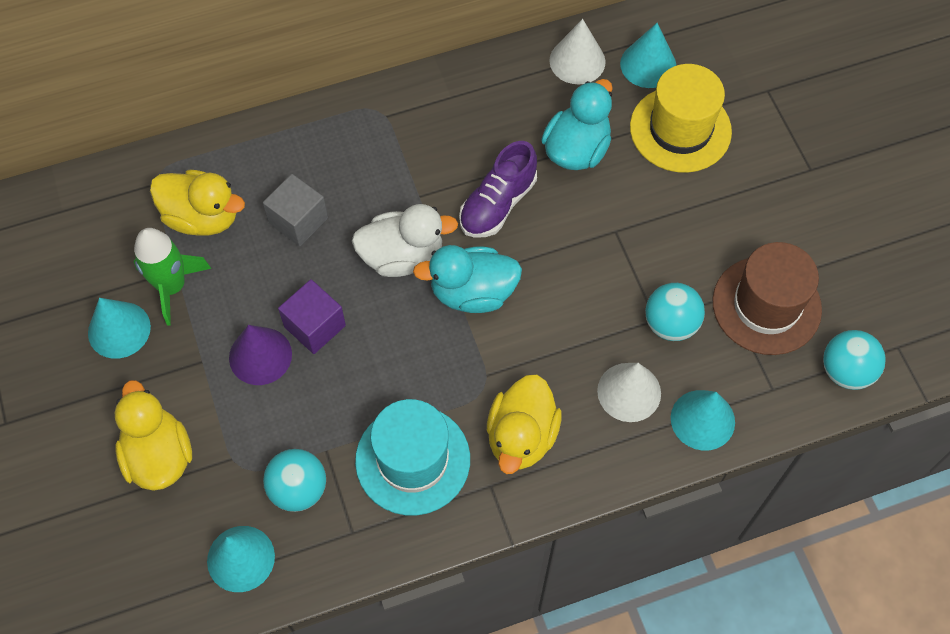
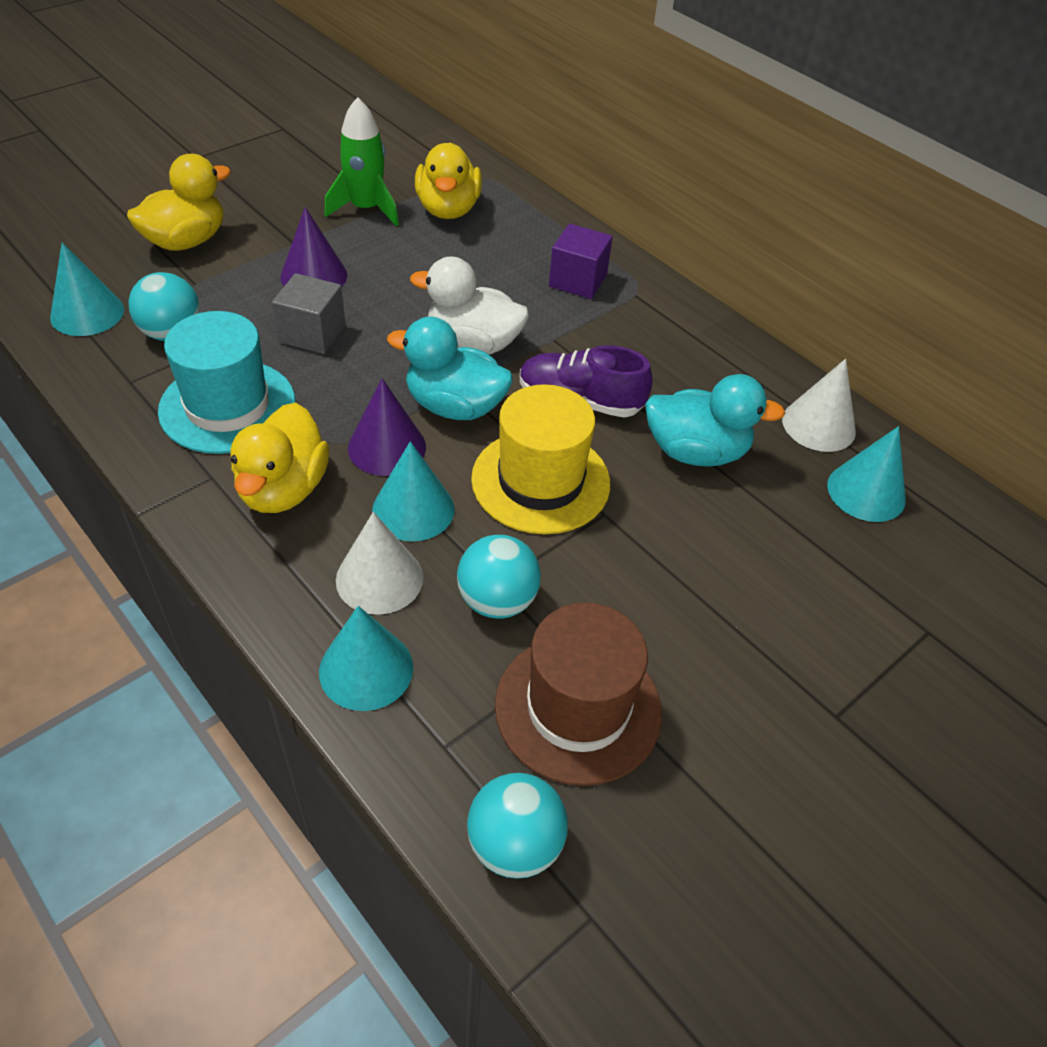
camera: 65 degrees right, 15 degrees down
turquoise cone [88,298,151,359] -> turquoise cone moved to [372,441,455,541]
grey cube [263,174,328,246] -> grey cube moved to [272,273,345,354]
purple cube [278,279,346,354] -> purple cube moved to [549,224,613,299]
white duck [352,204,458,277] -> white duck turned 135 degrees clockwise [410,256,529,355]
turquoise duck [413,245,522,313] -> turquoise duck turned 45 degrees counterclockwise [387,317,513,420]
yellow duck [487,374,562,474] -> yellow duck turned 75 degrees counterclockwise [231,403,330,513]
yellow hat [630,64,732,173] -> yellow hat moved to [471,384,610,534]
none -> purple cone [348,378,426,476]

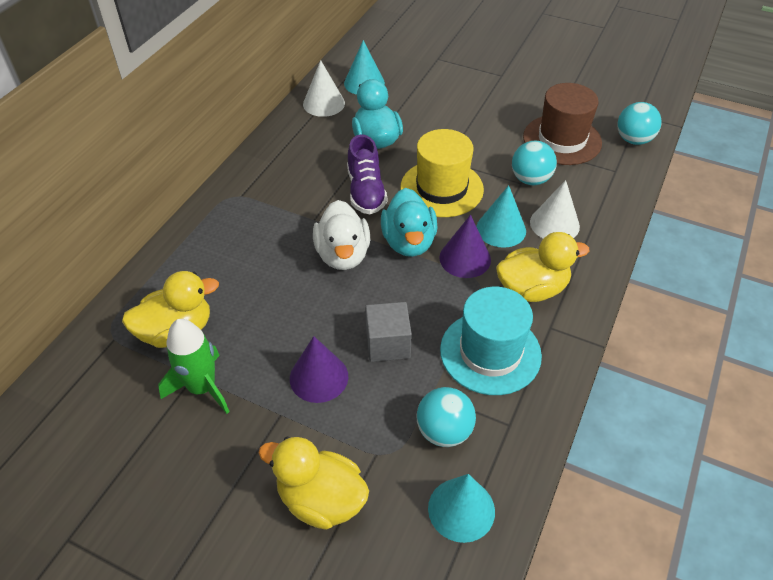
camera: 110 degrees left, 0 degrees up
turquoise cone [319,606,413,711] -> none
purple cube [549,224,613,299] -> none

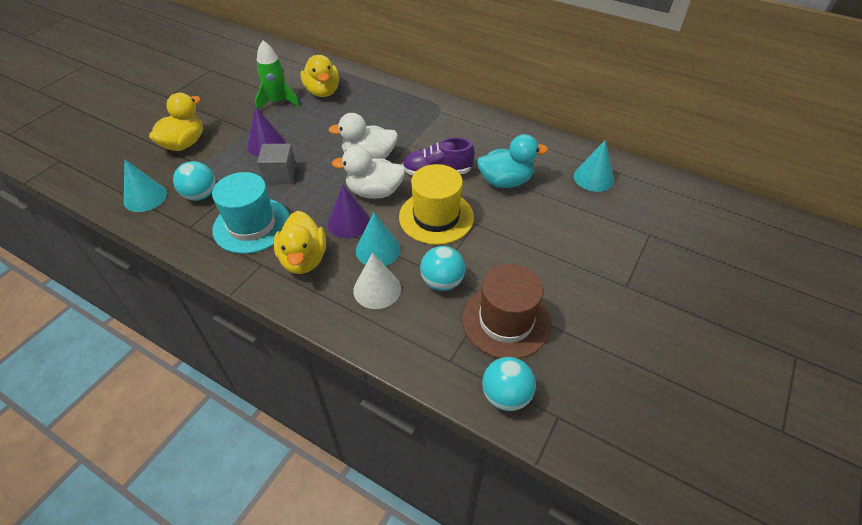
camera: 95 degrees right, 0 degrees up
white cone [303,60,345,117] -> none
turquoise duck [381,188,438,257] -> white duck [332,146,406,199]

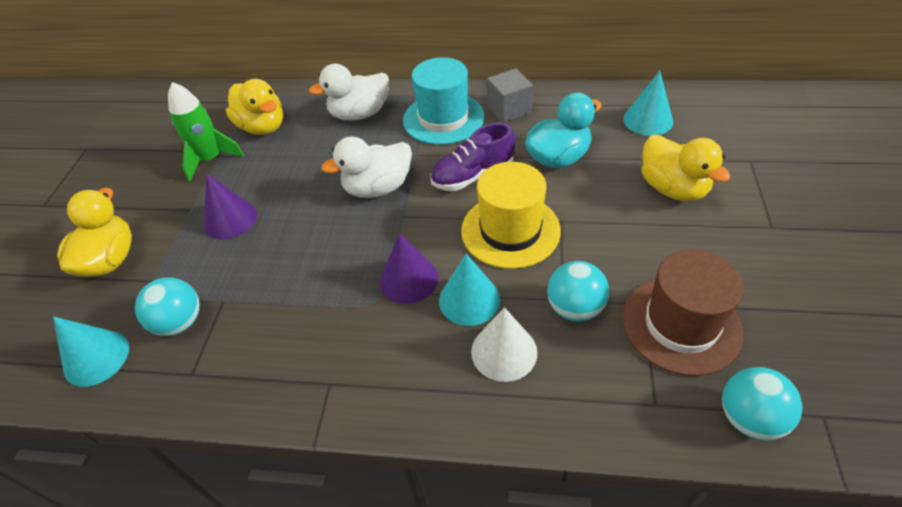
camera: 20 degrees left, 0 degrees up
turquoise hat [212,172,290,254] -> turquoise hat moved to [403,57,485,145]
grey cube [257,144,296,184] -> grey cube moved to [487,68,533,123]
yellow duck [274,211,326,274] -> yellow duck moved to [641,135,730,201]
white duck [332,146,406,199] -> white duck moved to [309,64,389,121]

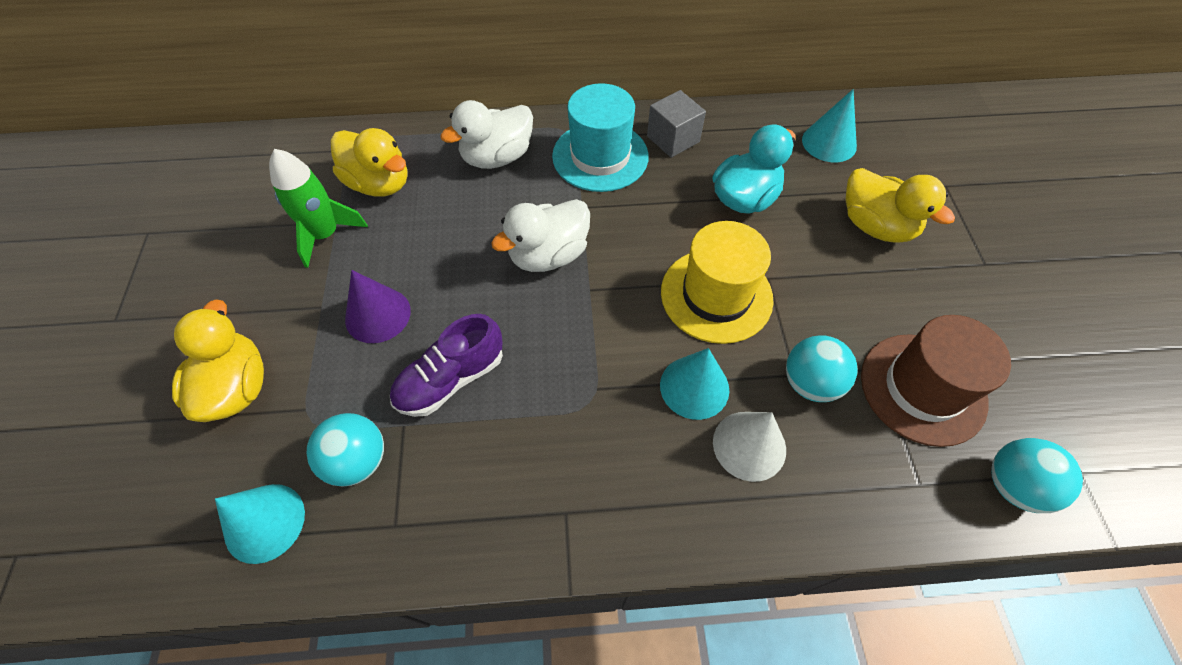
camera: 15 degrees left, 10 degrees up
purple cone [380,233,438,304] -> none
purple shoe [430,123,515,191] -> purple shoe moved to [390,314,503,417]

